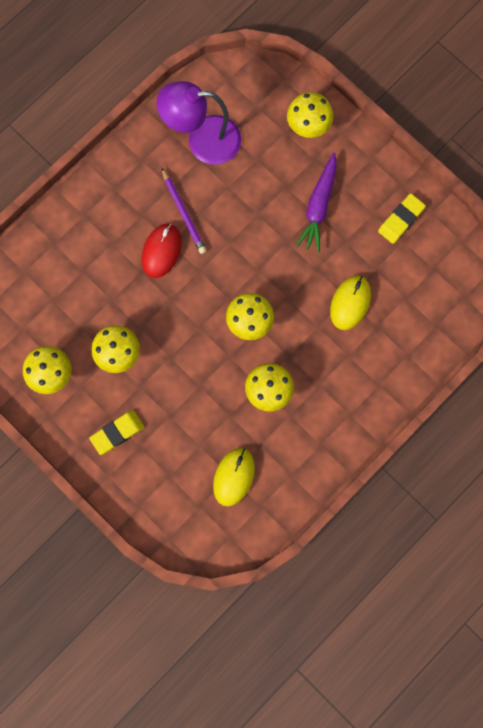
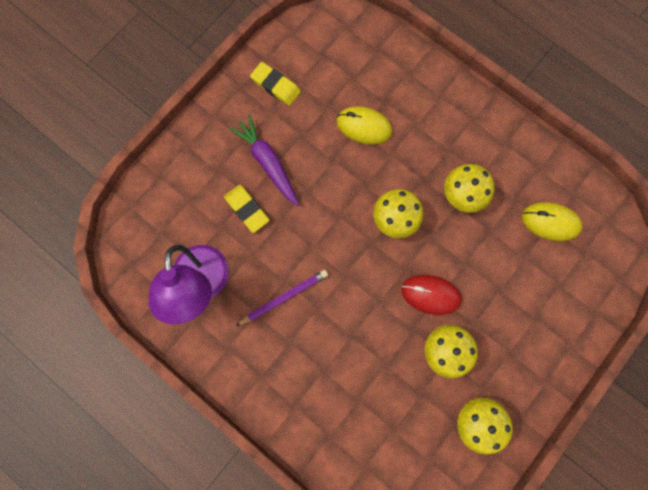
camera: 95 degrees left, 0 degrees up
yellow eraser [89,411,144,455] -> yellow eraser moved to [224,185,270,233]
red mouse [142,224,182,278] -> red mouse moved to [401,275,462,315]
yellow mushroom [287,92,334,138] -> none
purple carrot [296,153,337,252] -> purple carrot turned 135 degrees counterclockwise [229,115,299,206]

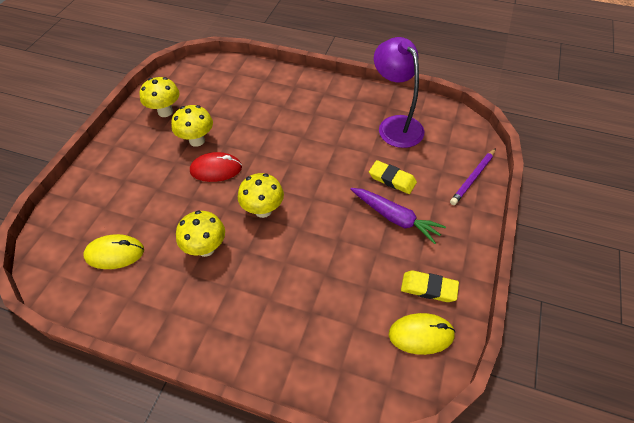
camera: 160 degrees right, 25 degrees down
purple pencil [236,270,328,326] -> purple pencil moved to [450,148,496,205]
yellow mouse [337,106,392,145] -> yellow mouse moved to [389,313,455,355]

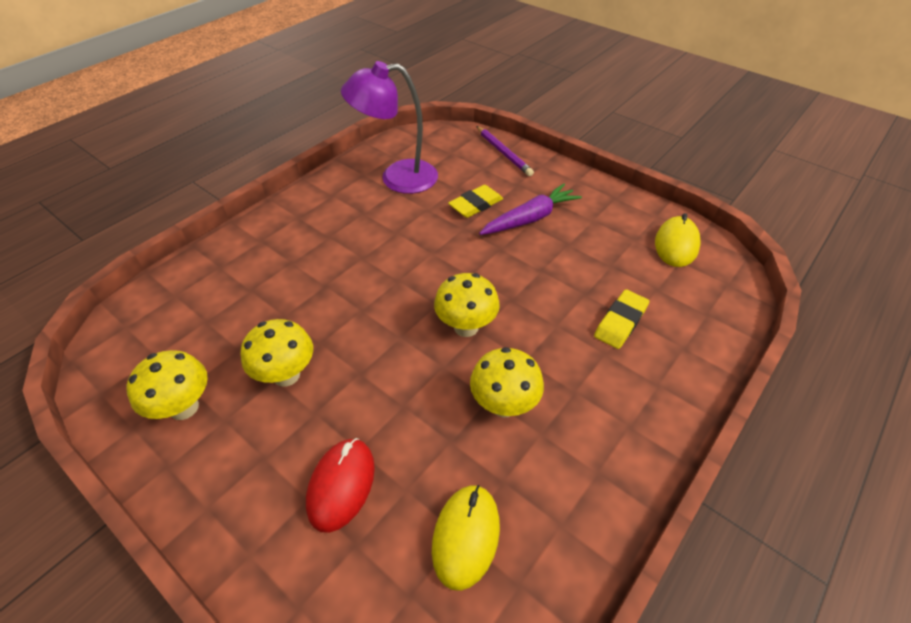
camera: 70 degrees left, 5 degrees down
red mouse [190,152,242,182] -> red mouse moved to [306,438,375,533]
yellow eraser [401,270,459,302] -> yellow eraser moved to [594,289,649,349]

